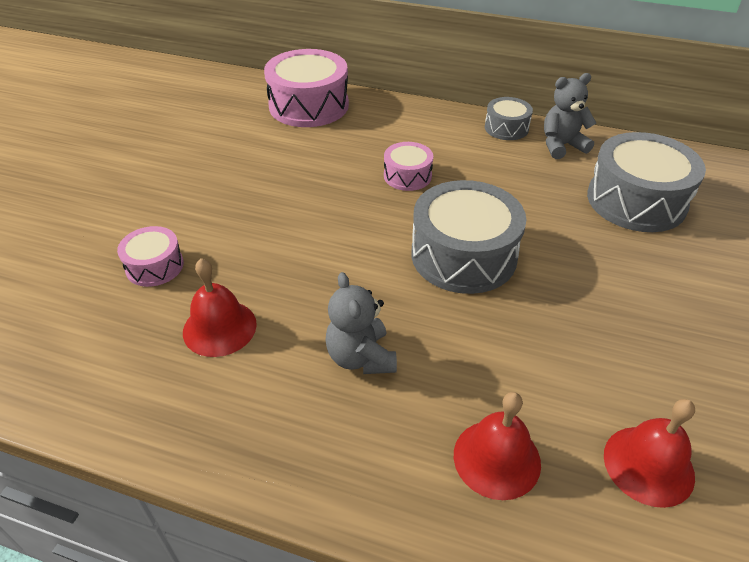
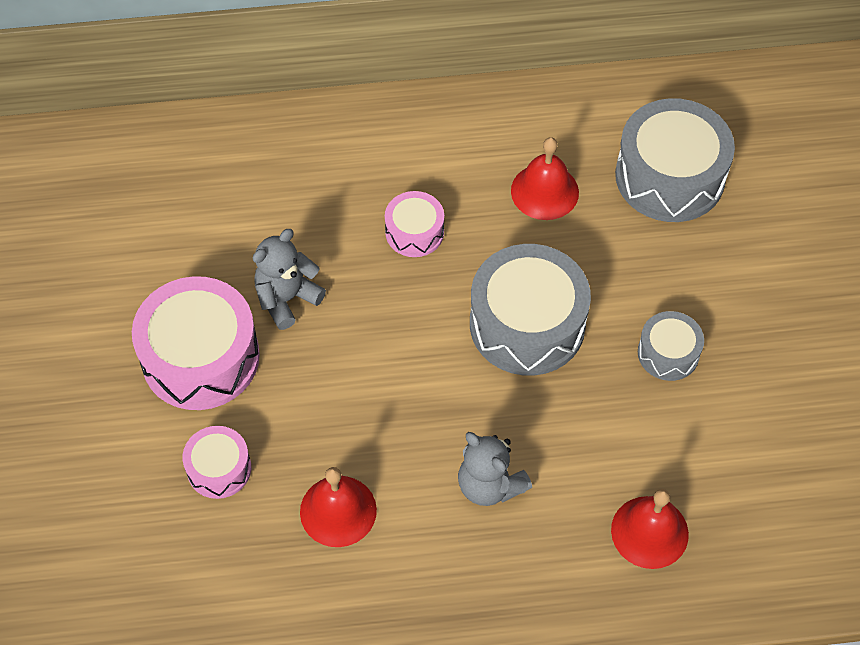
camera: 25 degrees left, 15 degrees up
pink drum [264,49,349,127] -> pink drum moved to [132,276,260,410]
grey drum [485,97,533,140] -> grey drum moved to [638,311,704,381]
grey teddy bear [544,73,596,159] -> grey teddy bear moved to [253,229,326,330]
red bell [604,399,695,508] -> red bell moved to [511,137,579,220]

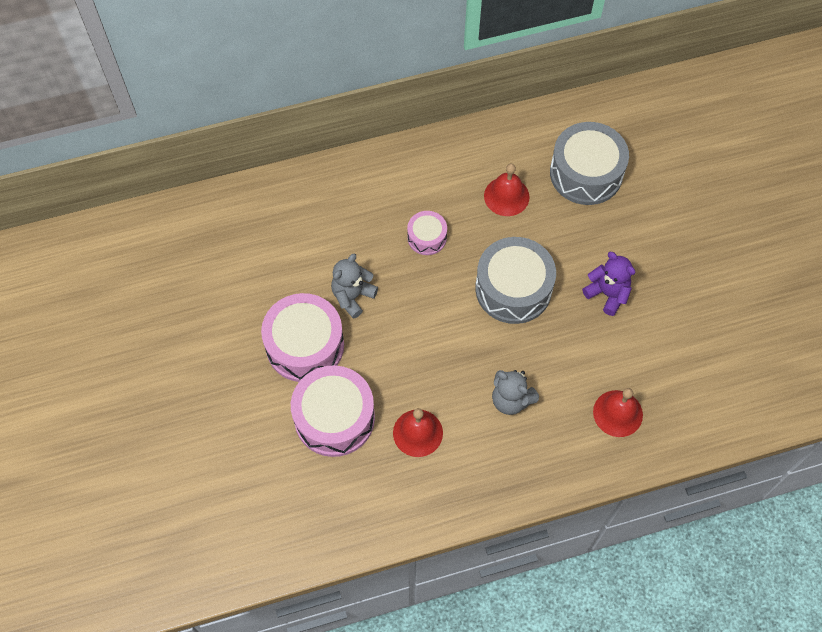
camera: 10 degrees left, 5 degrees up
pink drum [182,426,251,499] -> pink drum [291,365,375,457], size x1.90
grey drum [638,311,704,381] -> purple teddy bear [582,252,635,316]

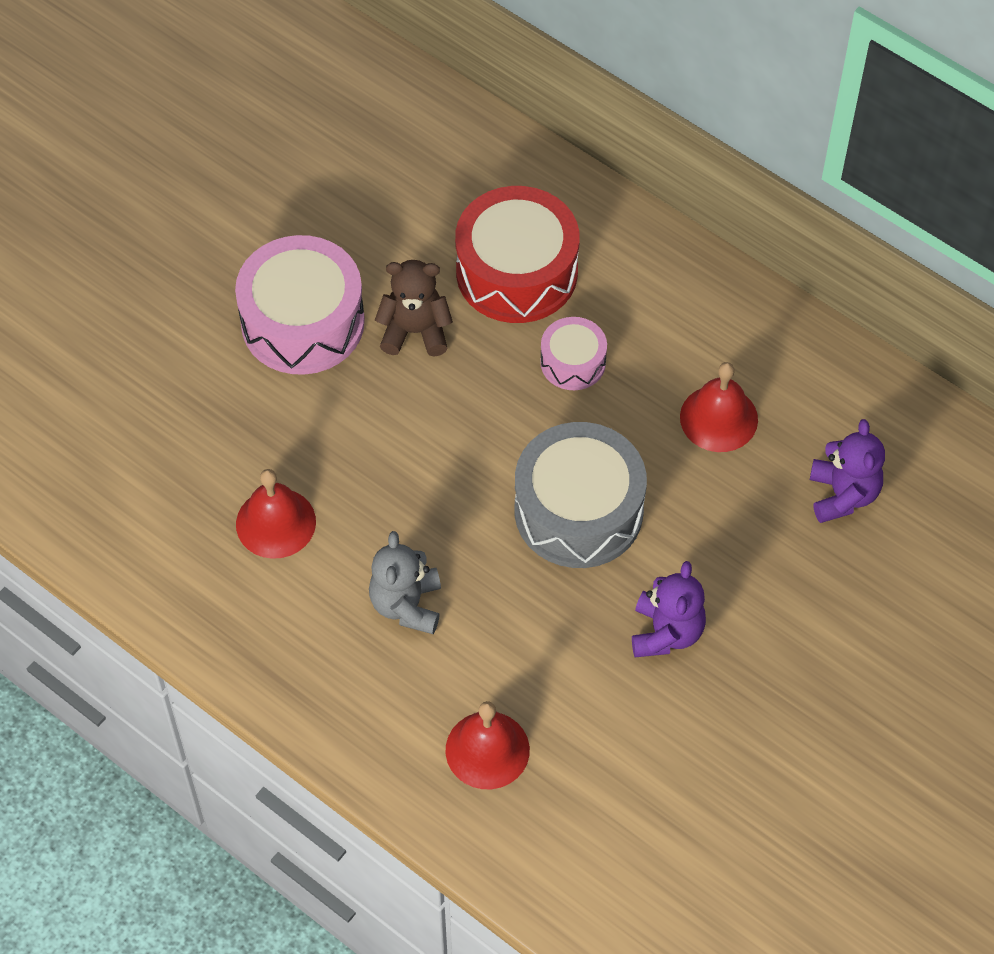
camera: 55 degrees right, 5 degrees down
pink drum [291,365,375,457] -> none
grey teddy bear [331,253,378,319] -> brown teddy bear [375,260,453,357]
grey drum [550,122,629,205] -> purple teddy bear [810,419,885,523]
none -> red drum [455,186,580,323]

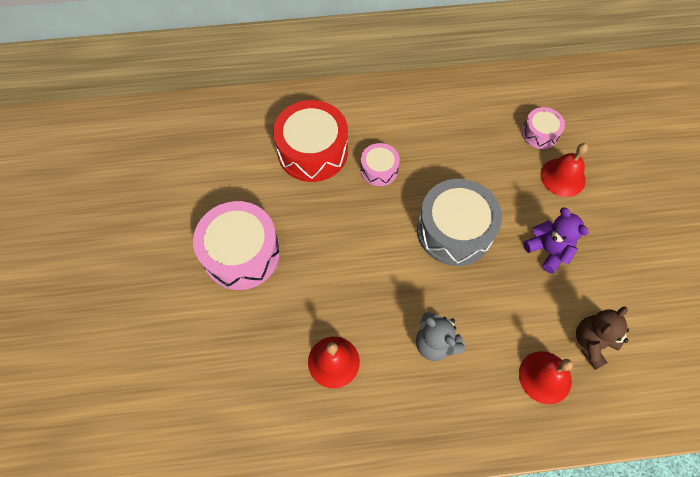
camera: 45 degrees left, 5 degrees up
brown teddy bear [375,260,453,357] -> brown teddy bear moved to [576,307,629,370]
red bell [680,362,758,452] -> red bell moved to [540,143,588,197]
purple teddy bear [810,419,885,523] -> pink drum [522,107,565,149]

